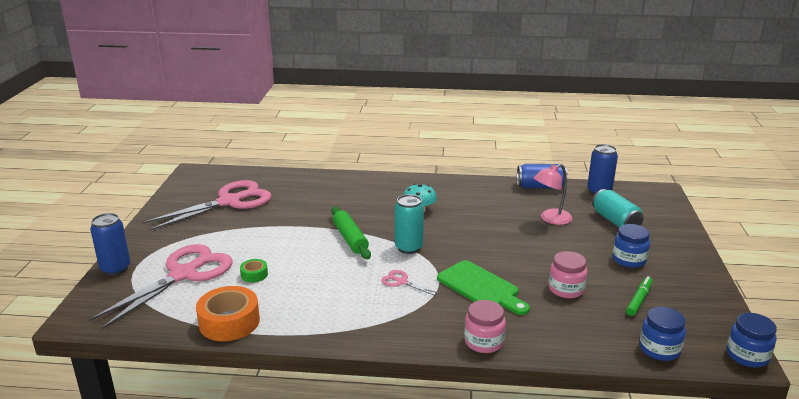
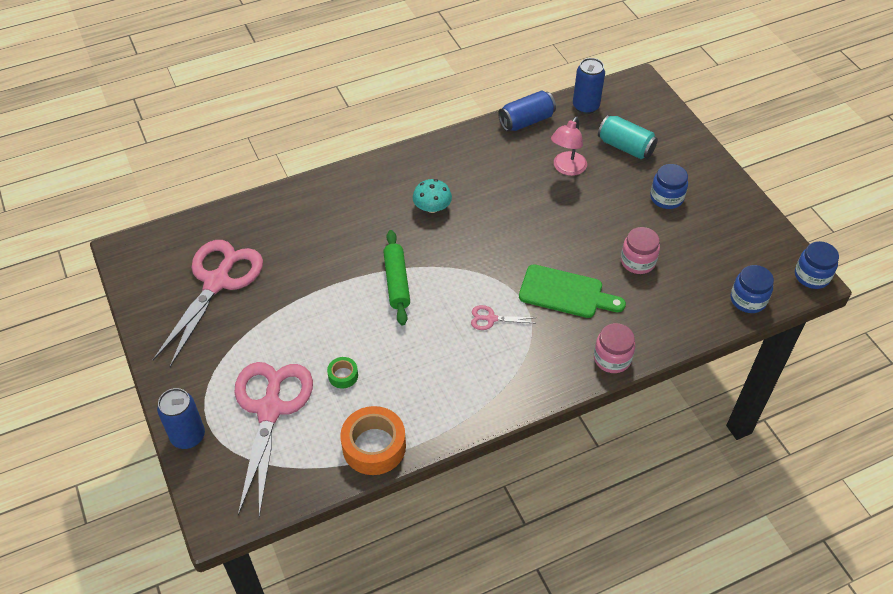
camera: 30 degrees left, 25 degrees up
green rolling pin [331,207,371,259] -> green rolling pin turned 45 degrees clockwise [383,230,410,326]
turquoise can [395,194,424,254] -> none
green marker [626,276,653,316] -> none

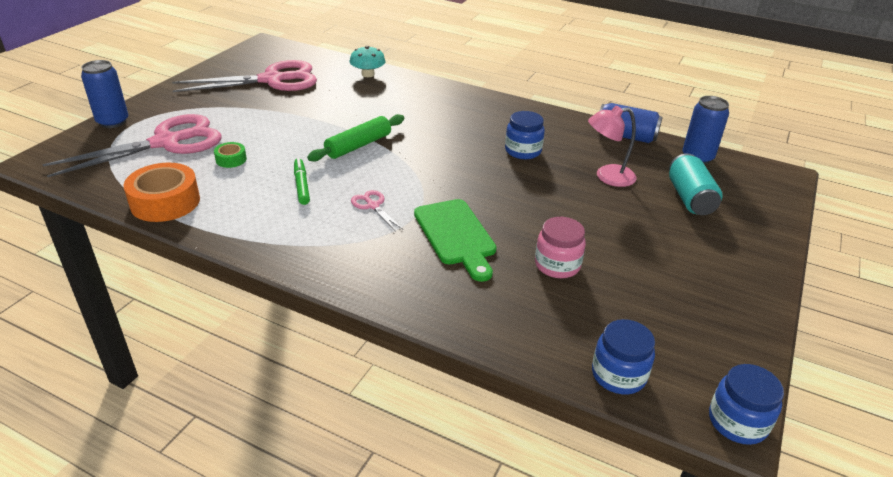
camera: 50 degrees right, 15 degrees down
turquoise mushroom [413,179,452,213] -> turquoise mushroom moved to [350,46,386,77]
pink jar [594,323,635,373] -> none
blue jar [650,164,688,209] -> blue jar moved to [505,111,545,159]
none -> green marker [294,158,310,205]

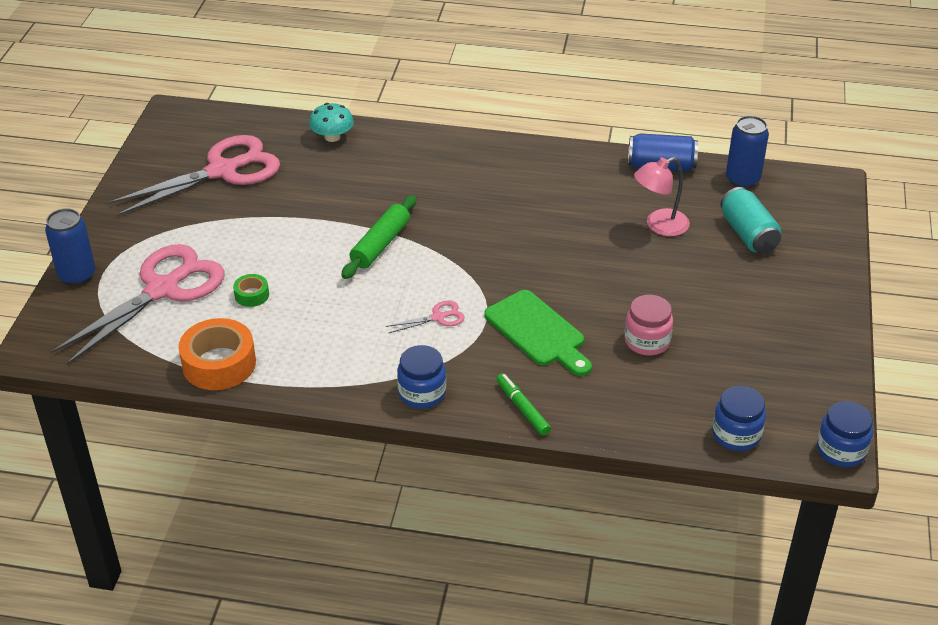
camera: 15 degrees left, 5 degrees up
green marker [294,158,310,205] -> green marker moved to [496,373,551,435]
pink scissors [351,190,403,232] -> pink scissors turned 120 degrees clockwise [385,300,465,333]
blue jar [505,111,545,159] -> blue jar moved to [397,345,446,409]

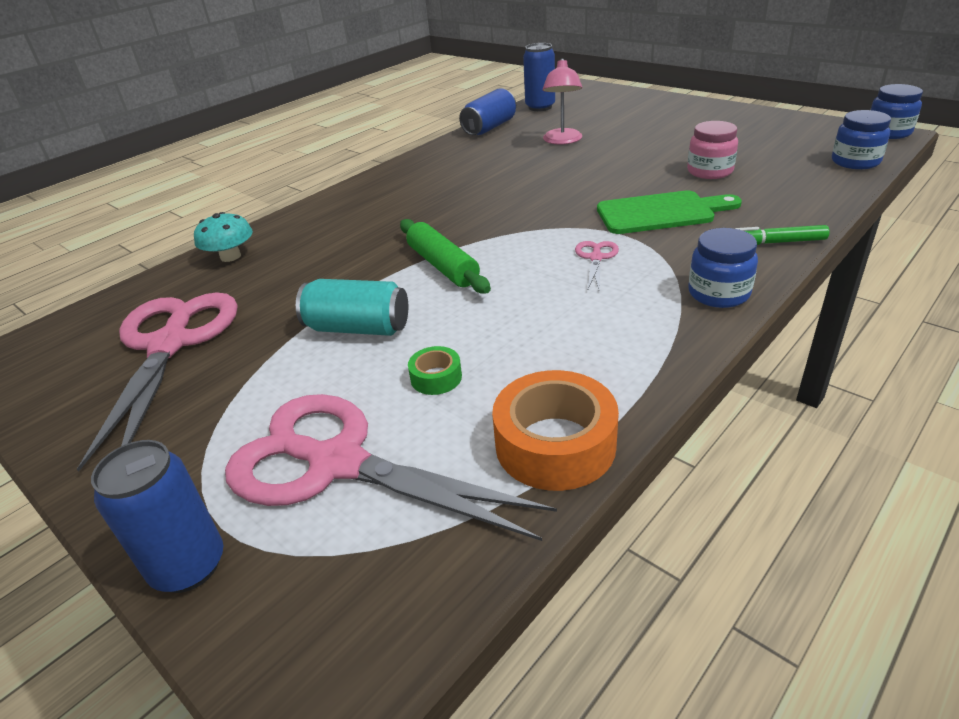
camera: 55 degrees left, 5 degrees down
pink scissors [51,244,225,365] -> pink scissors turned 45 degrees counterclockwise [225,394,557,541]
turquoise can [720,187,781,254] -> turquoise can moved to [296,279,408,336]

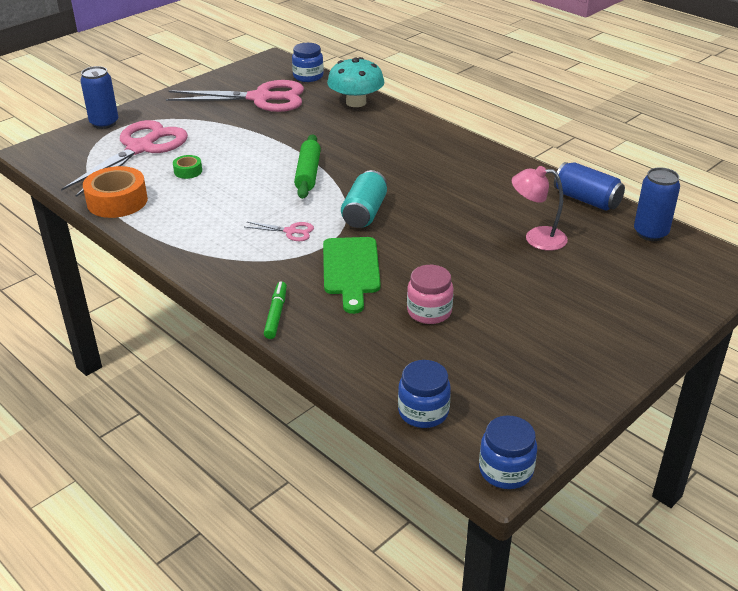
camera: 90 degrees right, 0 degrees up
turquoise mushroom [194,212,253,262] -> turquoise mushroom [327,57,384,107], size x1.54
turquoise can [296,279,408,336] -> turquoise can moved to [341,170,387,228]
green rolling pin [400,219,491,294] -> green rolling pin turned 60 degrees counterclockwise [294,134,321,199]
blue jar [688,228,758,308] -> blue jar moved to [292,43,324,82]

